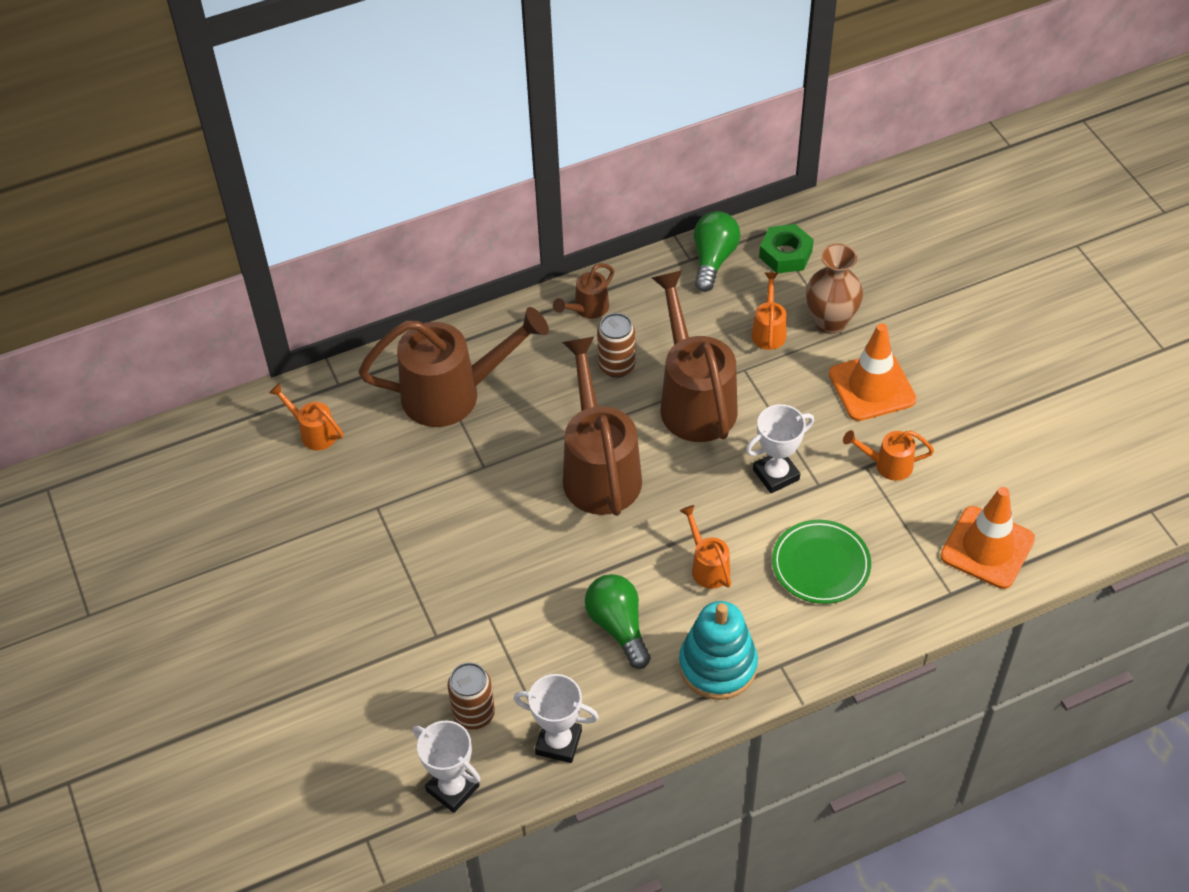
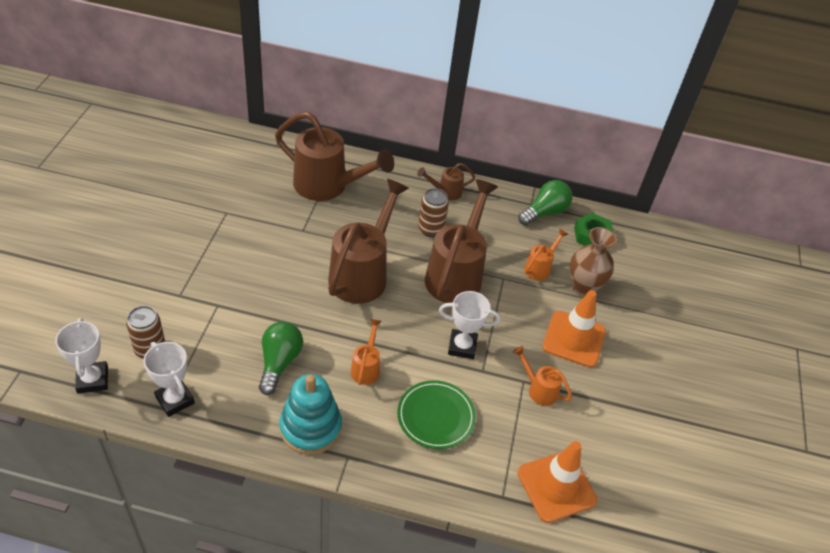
camera: 30 degrees right, 5 degrees down
orange watering can [269,383,343,450] -> none

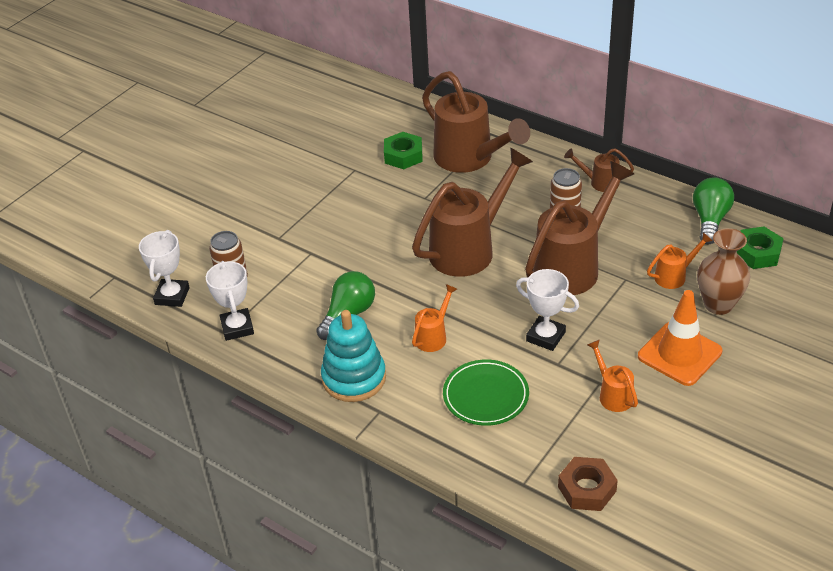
camera: 30 degrees right, 5 degrees down
orange traffic cone [517,441,597,523] -> brown nut [558,457,618,511]
green light bulb [518,180,573,225] -> green light bulb turned 60 degrees counterclockwise [693,177,734,244]
none -> green nut [384,132,423,169]

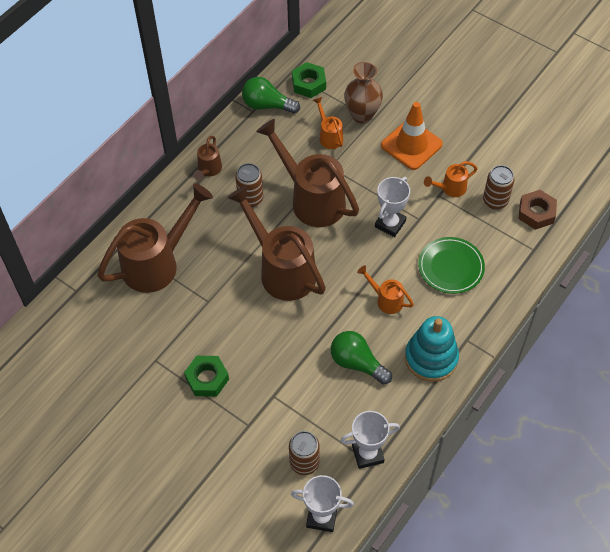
camera: 90 degrees left, 15 degrees up
green nut [384,132,423,169] -> green nut moved to [184,356,229,397]
none -> brown can [483,165,515,210]

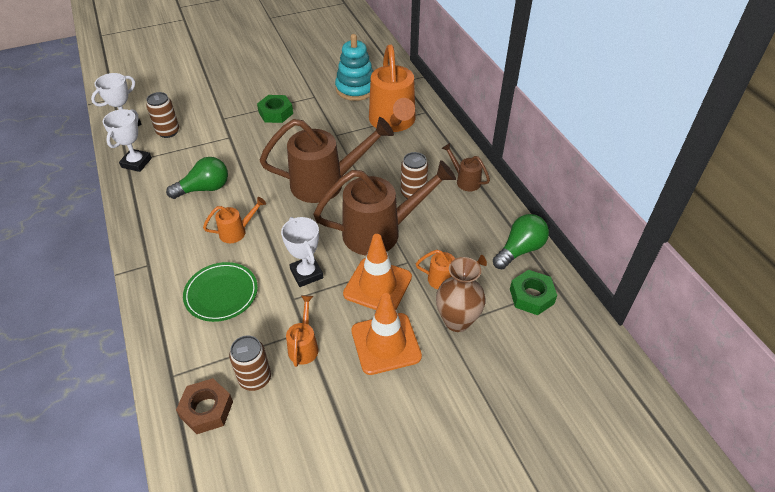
camera: 120 degrees right, 10 degrees down
brown watering can [97,183,213,293] -> orange watering can [369,45,416,132]
turquoise stacking toy [405,316,459,382] -> turquoise stacking toy moved to [335,34,373,101]
none -> orange traffic cone [343,234,412,310]

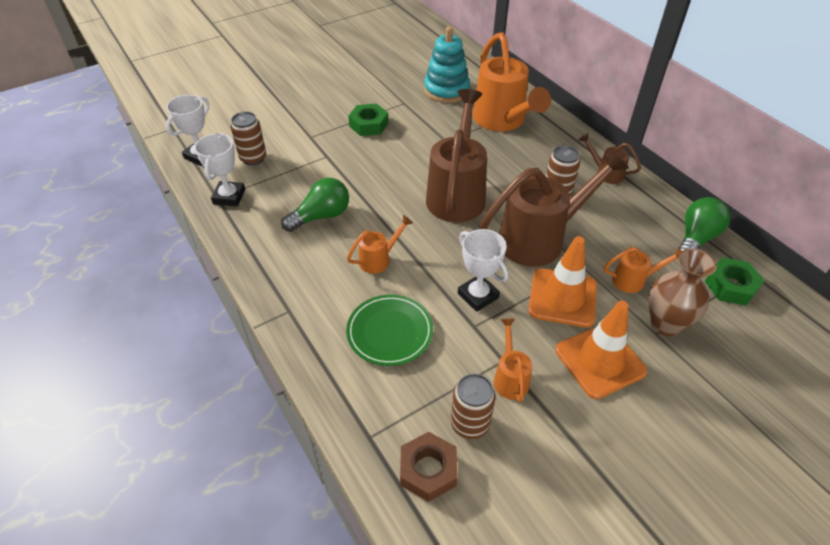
camera: 10 degrees left, 0 degrees up
brown watering can [260,117,394,203] -> brown watering can turned 60 degrees counterclockwise [426,89,487,222]

